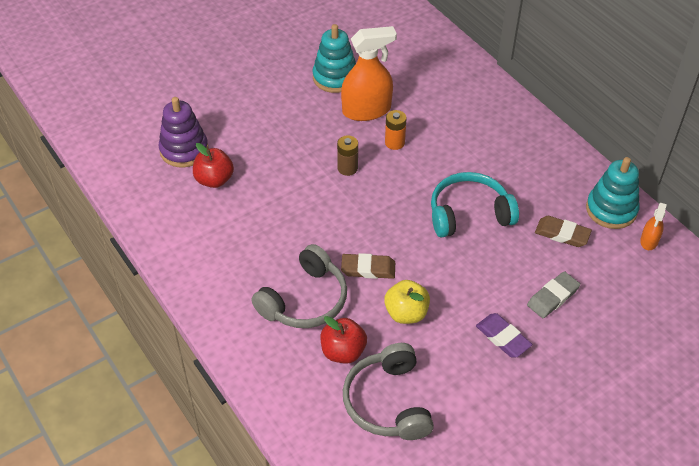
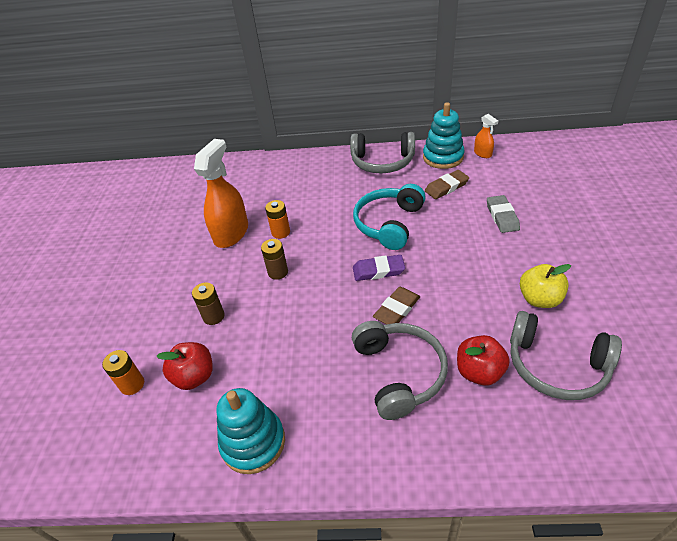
camera: 50 degrees left, 5 degrees down
purple stacking toy [159,97,208,167] -> orange battery [102,350,144,395]
turquoise stacking toy [313,24,356,93] -> turquoise stacking toy moved to [216,388,285,474]
yellow apple [384,280,430,324] -> yellow apple moved to [520,264,571,308]
purple eraser [476,313,532,357] -> purple eraser moved to [353,255,405,281]
none -> brown battery [192,282,225,325]
none -> grey headphones [350,132,415,173]

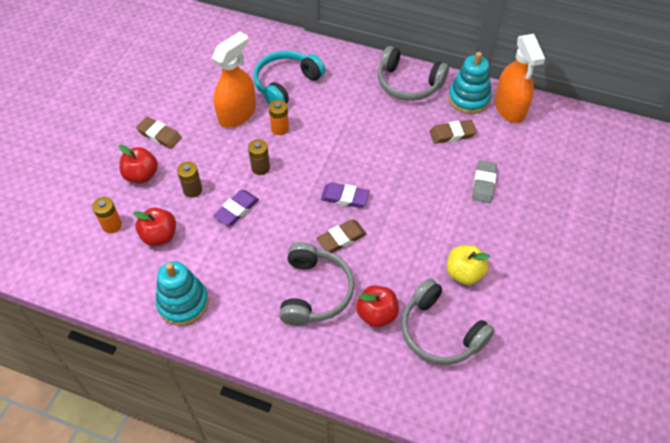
camera: 15 degrees right, 10 degrees up
turquoise headphones [353,184,426,250] -> turquoise headphones moved to [253,51,325,104]
orange spray bottle [474,114,498,158] -> orange spray bottle [495,34,545,123], size x2.05
none -> red apple [119,145,158,183]
none -> brown eraser [136,117,182,149]
none -> purple eraser [213,190,259,226]

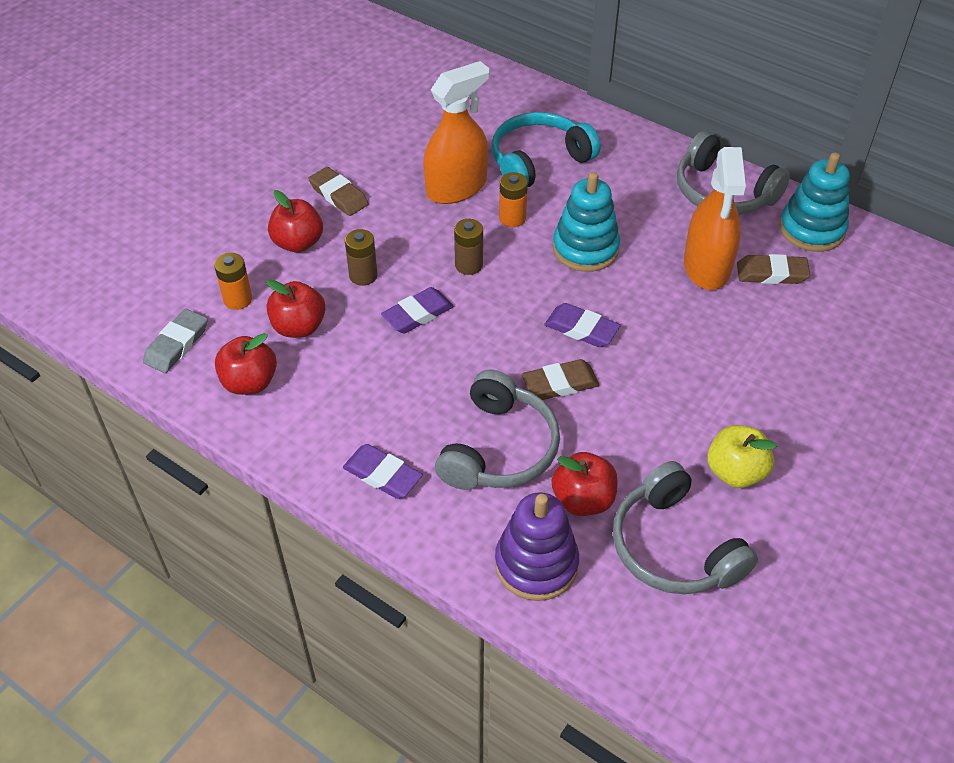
camera: 15 degrees right, 5 degrees down
turquoise stacking toy [156,261,209,326] -> turquoise stacking toy moved to [553,172,620,272]
grey eraser [472,160,497,203] -> grey eraser moved to [143,309,207,373]
orange spray bottle [495,34,545,123] -> orange spray bottle moved to [684,147,746,290]
none -> red apple [215,333,277,395]
none -> purple eraser [343,444,423,499]
none -> purple stacking toy [495,492,579,601]

